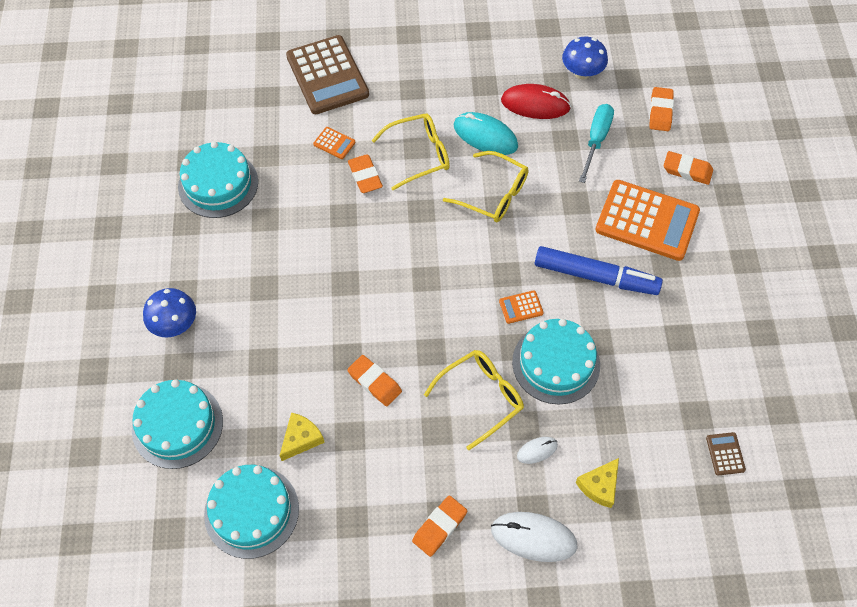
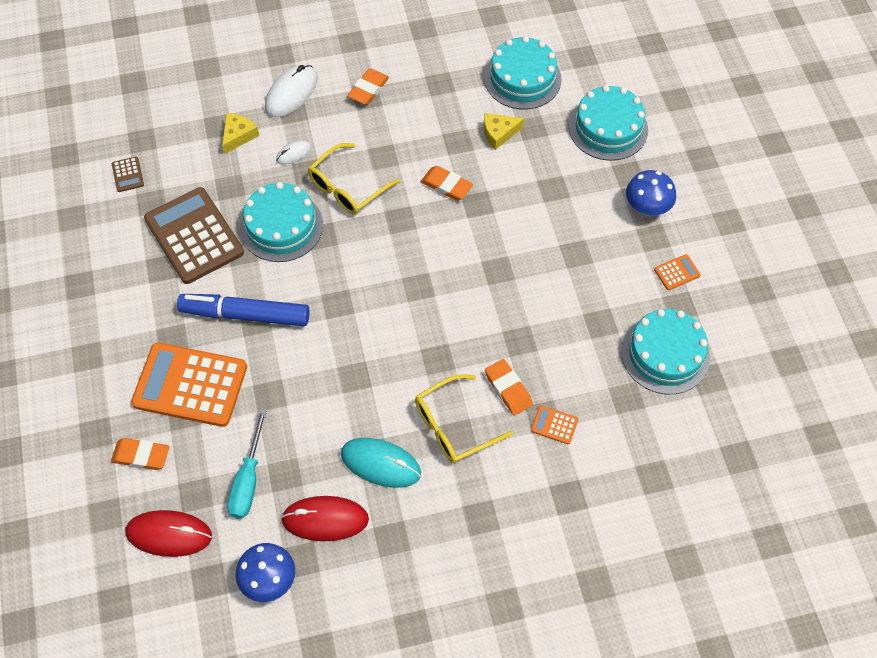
camera: 170 degrees right, 0 degrees up
yellow cheese [280,412,325,461] -> yellow cheese turned 45 degrees clockwise [483,113,524,150]
brown calculator [286,35,369,114] -> brown calculator moved to [144,187,244,284]
yellow glasses [443,151,529,222] -> none
white mouse [491,512,578,562] -> white mouse turned 60 degrees counterclockwise [265,65,318,117]
orange calculator [499,290,544,324] -> orange calculator moved to [654,254,701,290]
orange eraser [649,87,674,131] -> red mouse [126,510,212,557]

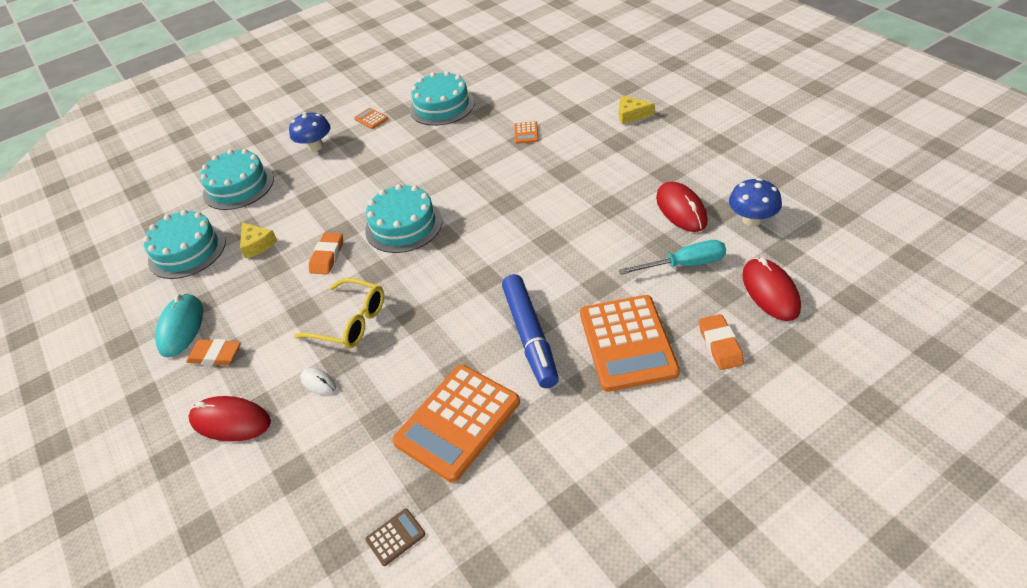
camera: 105 degrees left, 15 degrees down
brown calculator [144,187,244,284] -> orange calculator [392,365,520,482]
yellow cheese [222,113,259,154] -> yellow cheese moved to [619,95,655,125]
turquoise cake [240,182,323,262] -> turquoise cake moved to [365,184,442,253]
white mouse [265,65,318,117] -> red mouse [188,396,271,442]
turquoise mouse [341,438,421,488] -> turquoise mouse moved to [155,294,203,358]
yellow glasses [415,374,513,463] -> none
orange eraser [485,359,533,416] -> none

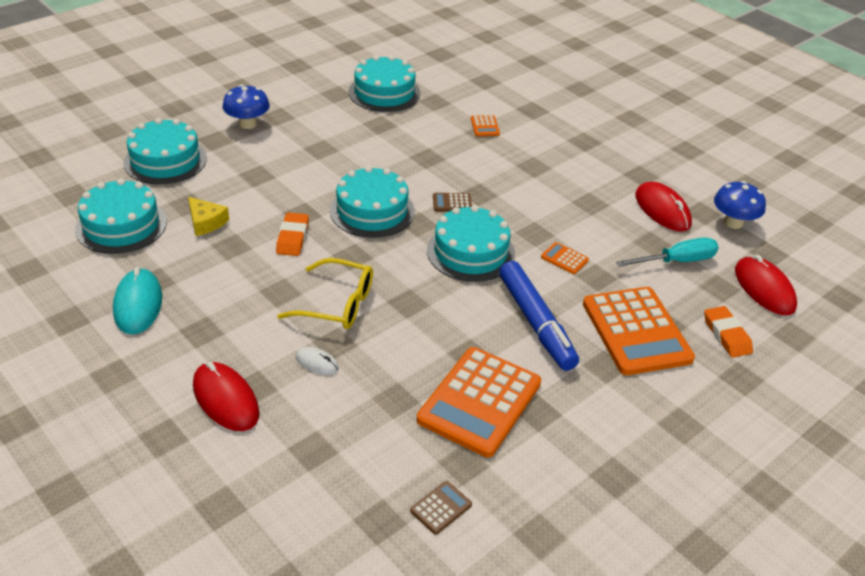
camera: 15 degrees left, 5 degrees down
orange eraser [186,339,241,366] -> none
red mouse [188,396,271,442] -> red mouse turned 45 degrees clockwise [193,362,259,431]
orange calculator [354,108,388,129] -> orange calculator moved to [541,242,589,274]
yellow cheese [619,95,655,125] -> none
none -> turquoise cake [427,205,515,282]
none -> brown calculator [433,193,472,212]

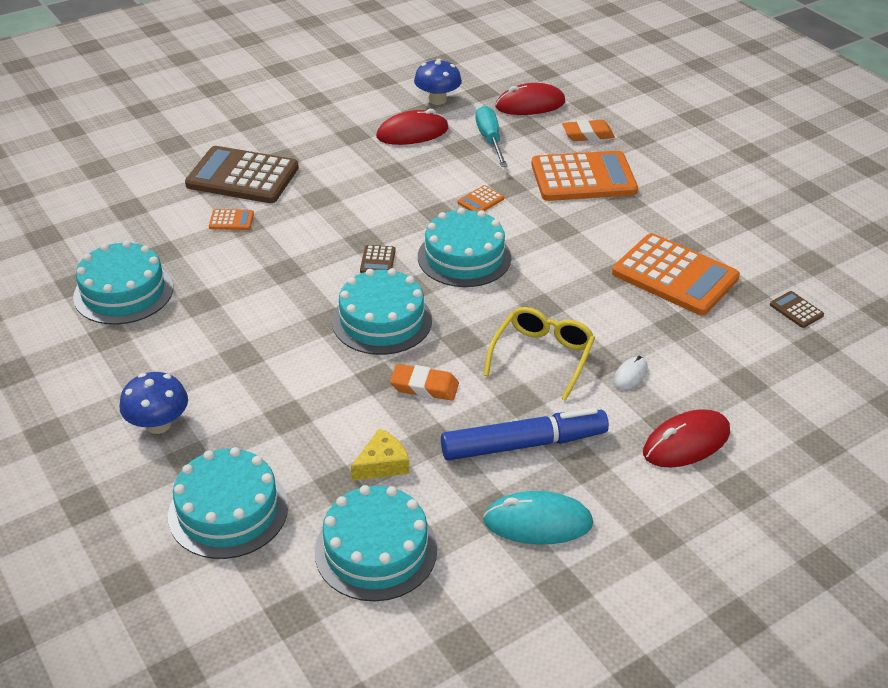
camera: 80 degrees left, 0 degrees up
blue marker [499,261,579,371] -> blue marker moved to [441,408,609,461]
none -> brown calculator [185,146,299,203]

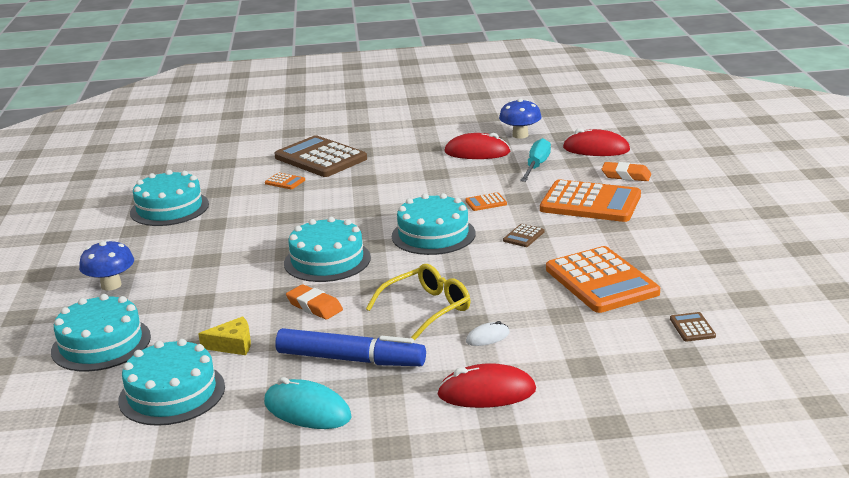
camera: 30 degrees right, 15 degrees down
brown calculator [360,245,396,273] -> brown calculator moved to [503,224,544,247]

